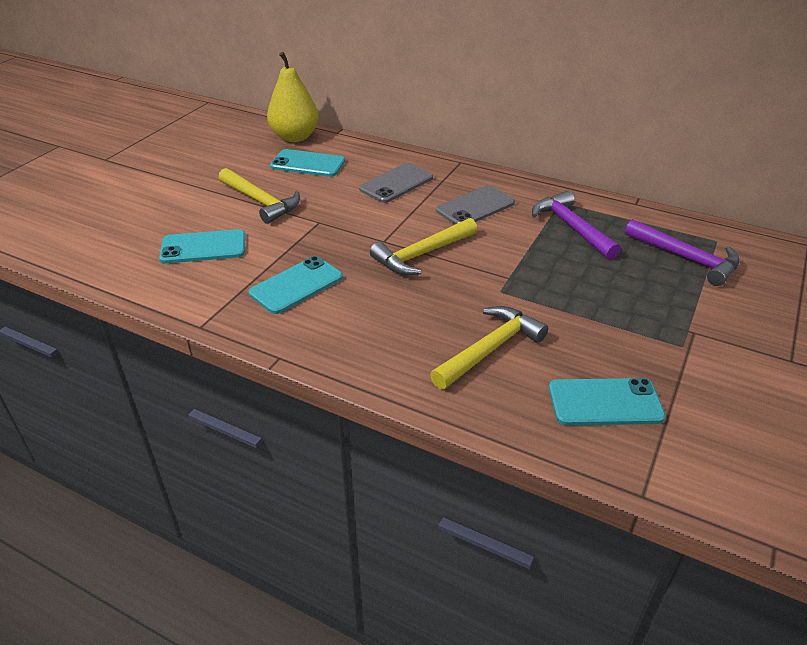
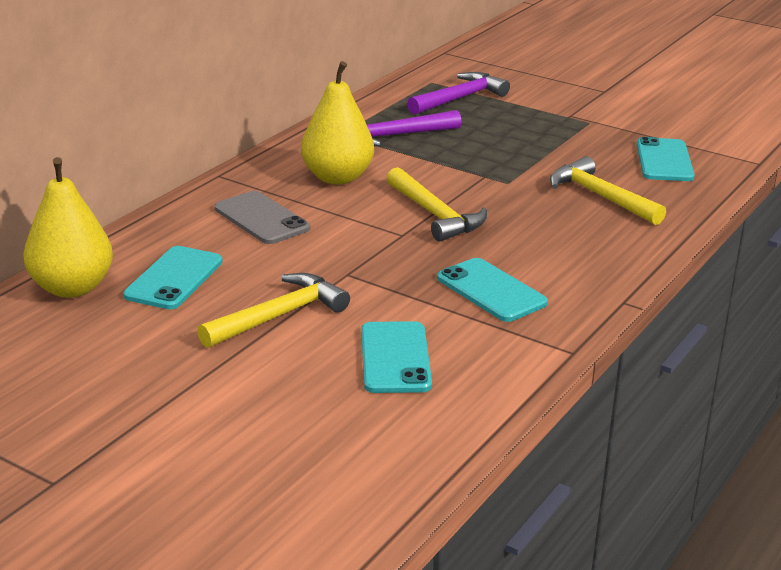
camera: 85 degrees left, 10 degrees down
grey phone [436,185,515,225] -> yellow pear [301,61,374,185]

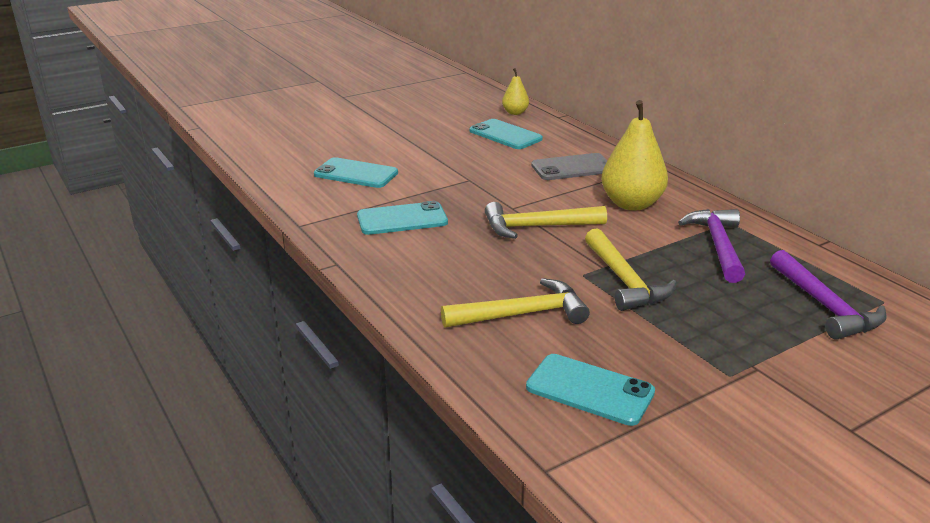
camera: 115 degrees right, 0 degrees up
yellow pear [23,157,113,298] -> yellow pear [502,68,529,115], size x0.53
yellow hammer [197,273,350,348] -> yellow hammer moved to [585,228,676,311]

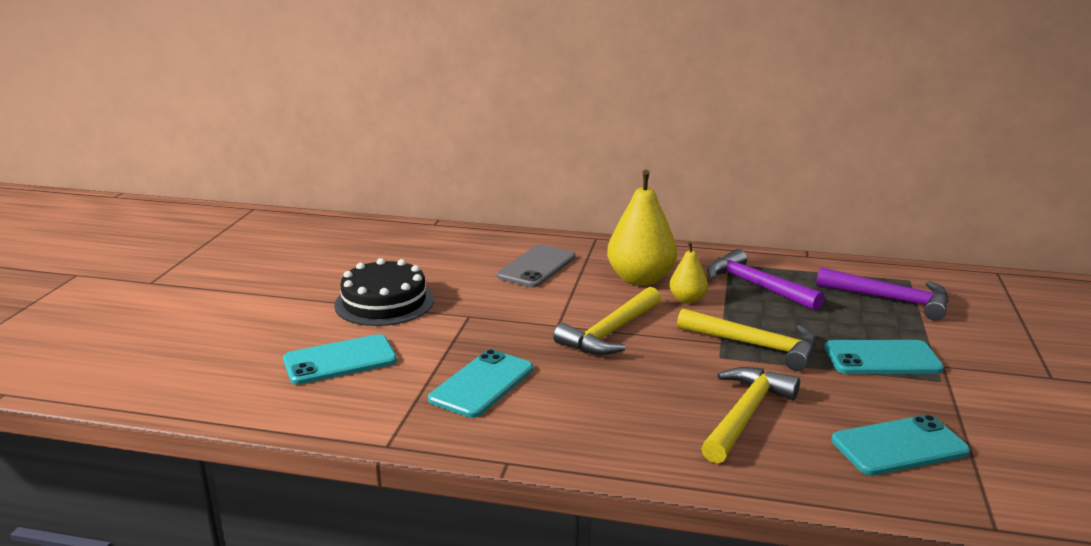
camera: 45 degrees left, 5 degrees down
turquoise phone [470,119,543,149] -> turquoise phone moved to [824,340,944,374]
yellow pear [502,68,529,115] -> yellow pear moved to [669,241,708,304]
none -> black cake [334,258,434,326]

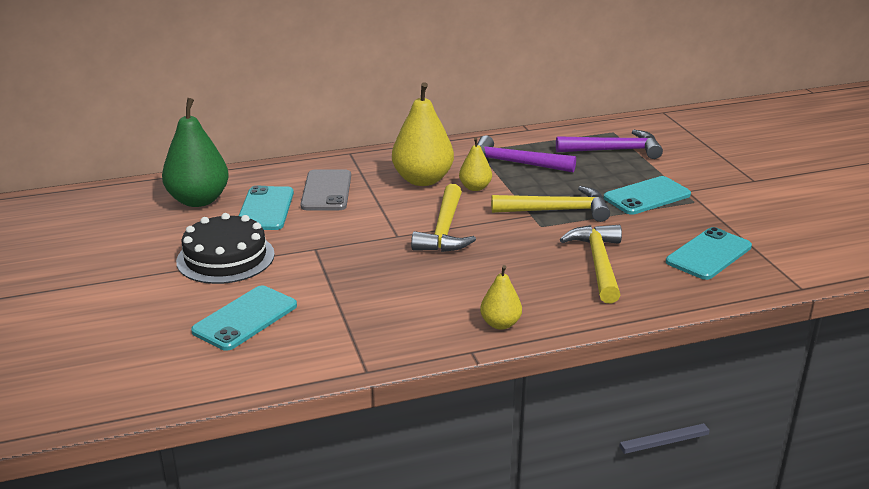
camera: 30 degrees left, 5 degrees up
turquoise phone [428,349,533,418] -> turquoise phone moved to [239,186,294,230]
none -> green pear [162,98,229,207]
none -> yellow pear [480,265,522,330]

